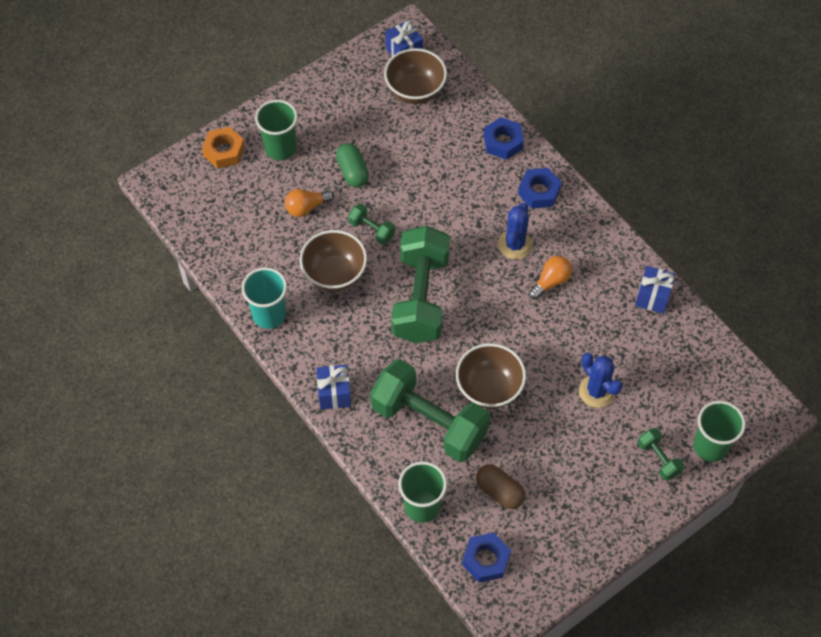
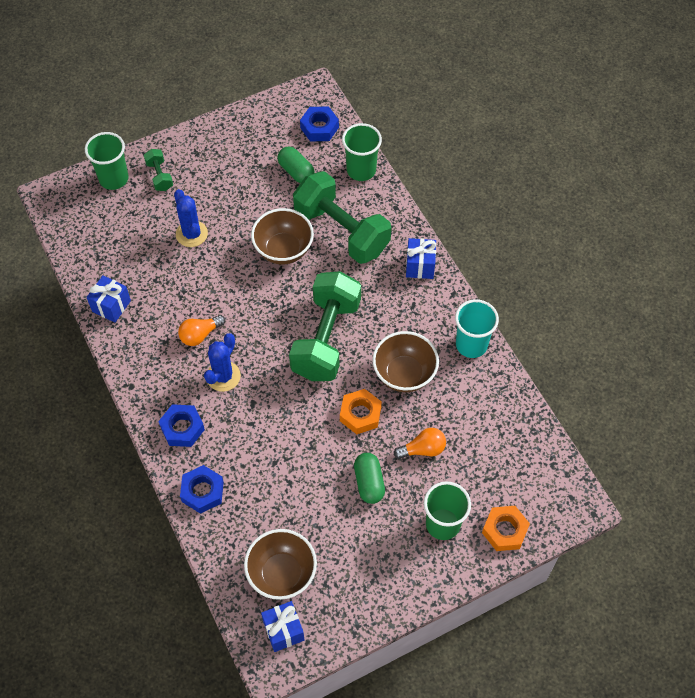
camera: 170 degrees left, 0 degrees up
green dumbbell [348,203,395,245] -> orange nut [340,389,382,434]
brown capsule [476,464,525,509] -> green capsule [277,146,315,183]

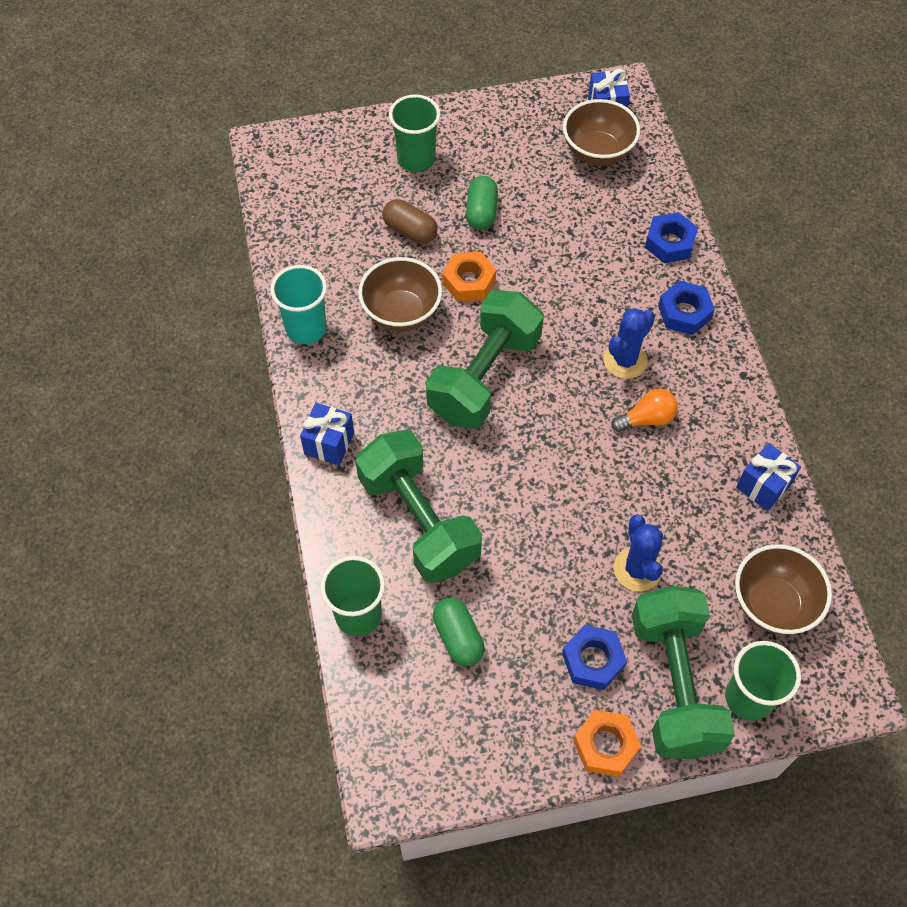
camera: 165 degrees left, 0 degrees up
green dumbbell [144,149,173,191] -> green dumbbell [632,586,735,759], size x2.30
brown bowl [251,208,314,264] -> brown bowl moved to [735,544,832,635]
blue nut [300,106,339,141] -> blue nut moved to [562,625,627,690]
orange light bulb [394,428,446,459] -> brown capsule [382,200,438,244]
orange nut [482,506,530,551] -> orange nut moved to [573,710,641,777]

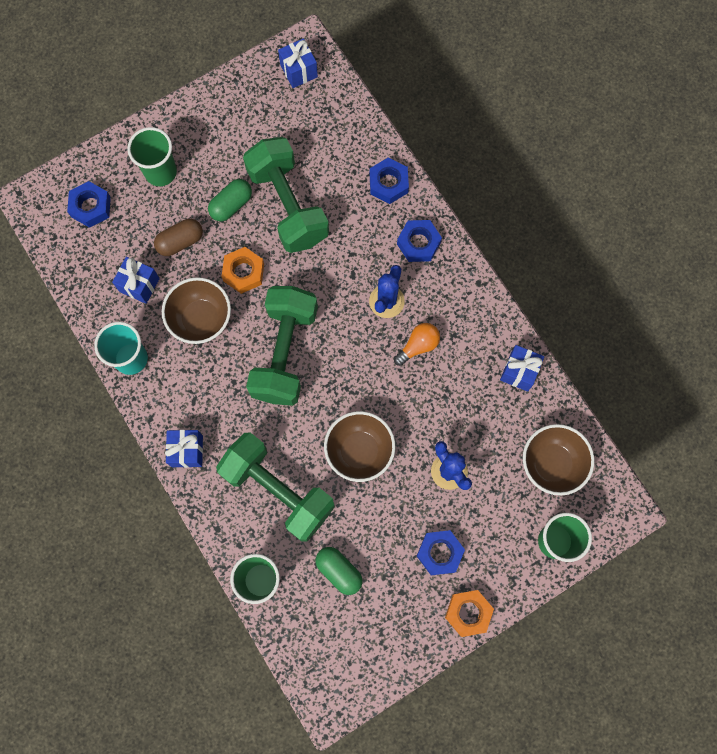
camera: 20 degrees left, 15 degrees up
brown capsule [382,200,438,244] -> brown capsule turned 45 degrees counterclockwise [154,219,203,256]
green capsule [466,176,498,230] -> green capsule turned 60 degrees clockwise [208,179,252,222]
brown bowl [563,99,640,166] -> brown bowl moved to [324,411,395,482]
green dumbbell [632,586,735,759] -> green dumbbell moved to [243,137,329,253]
none -> blue nut [67,181,111,228]
none -> blue gift [112,257,160,304]

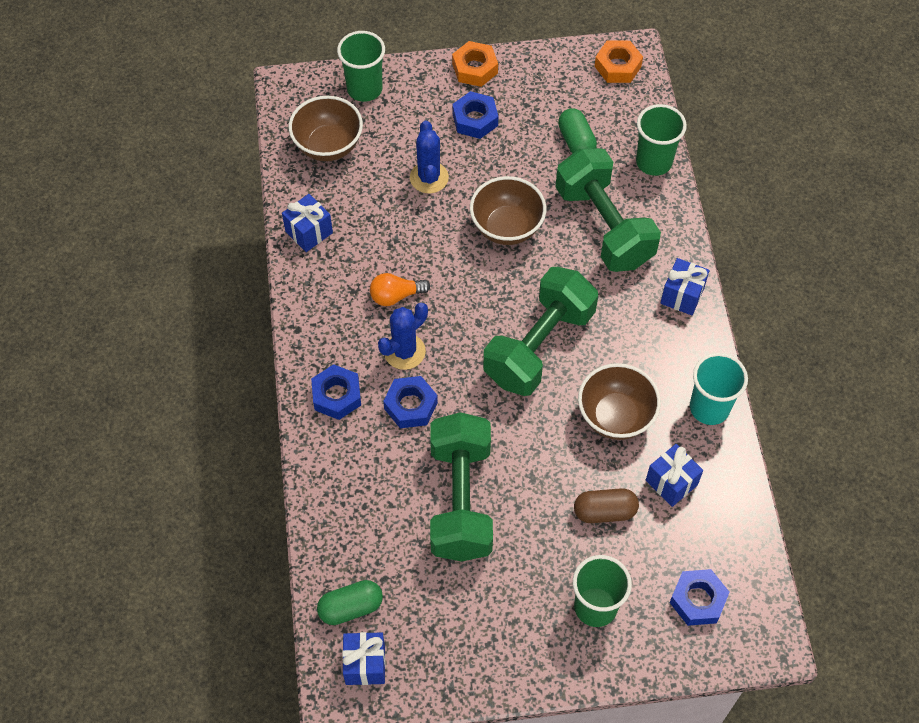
camera: 155 degrees left, 15 degrees down
green capsule [208,179,252,222] -> green capsule moved to [317,580,383,625]
orange nut [222,247,264,294] -> orange nut moved to [594,40,643,83]
blue nut [370,158,409,204] -> blue nut moved to [383,376,438,428]

